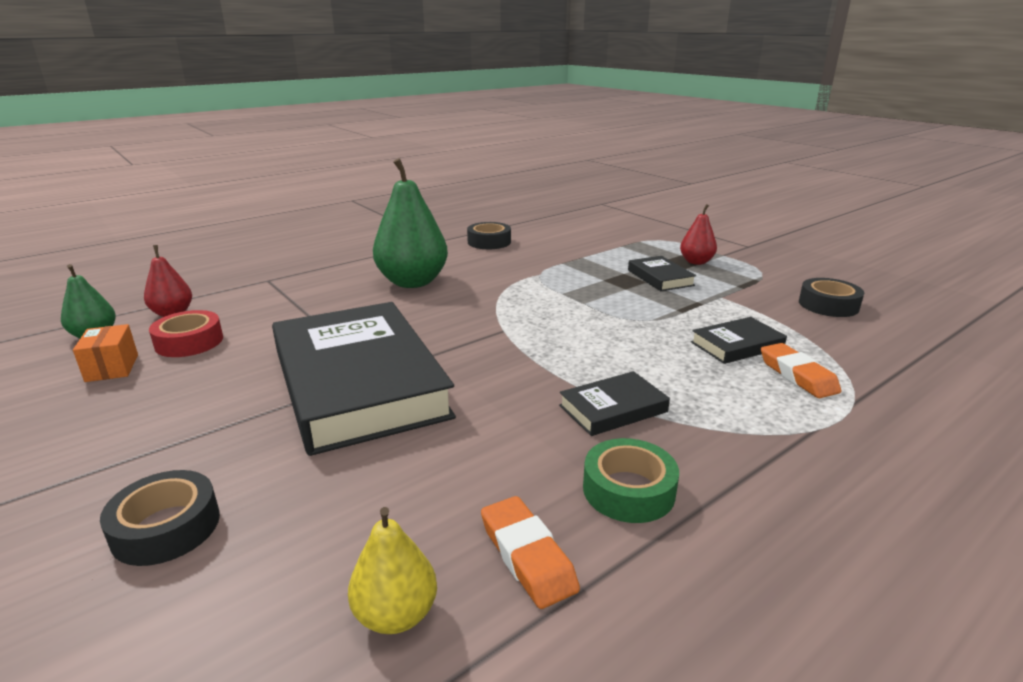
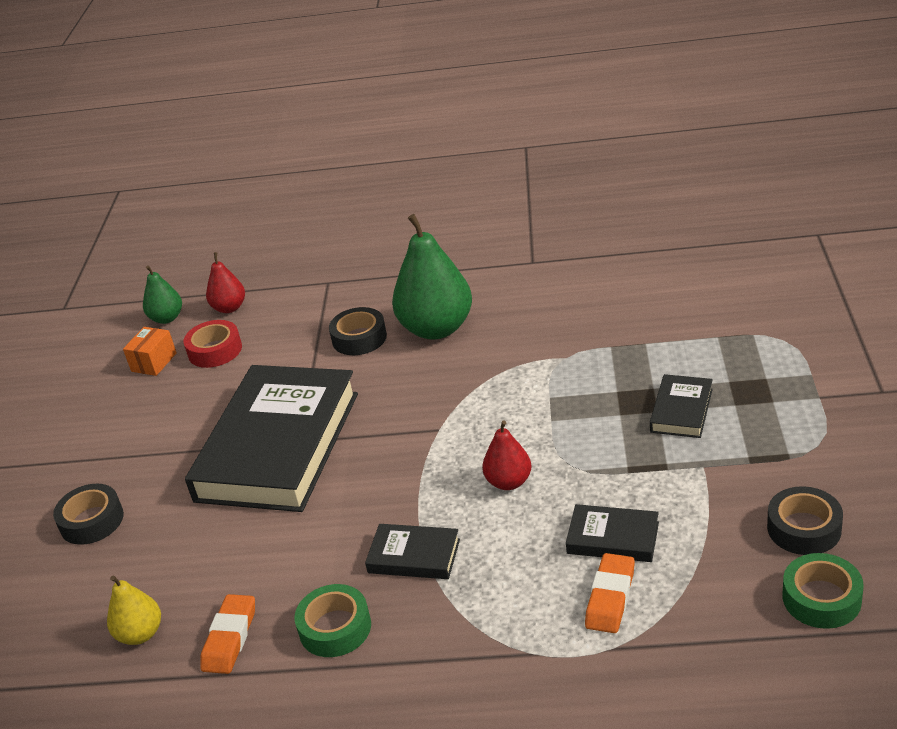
camera: 45 degrees right, 10 degrees up
black tape [467,222,511,249] -> black tape moved to [329,307,387,355]
red pear [680,204,717,265] -> red pear moved to [482,420,531,490]
none -> green tape [783,553,864,629]

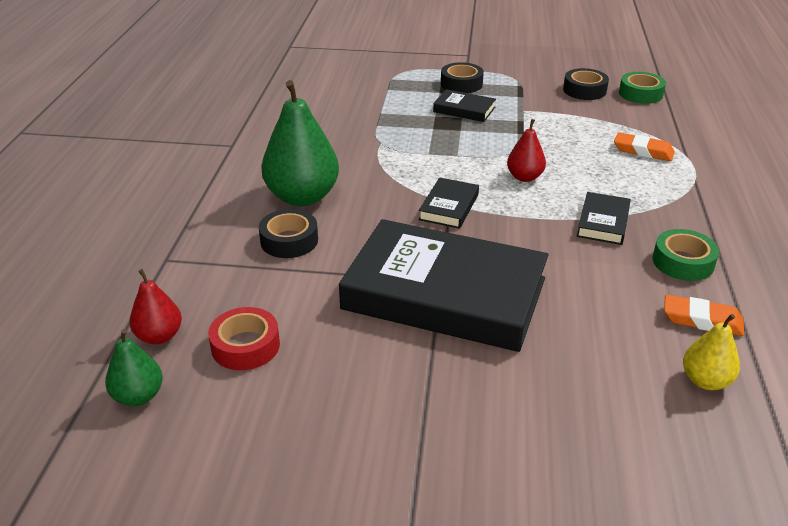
camera: 90 degrees left, 0 degrees up
black tape [53,484,124,545] -> black tape moved to [441,62,484,93]
orange box [123,327,177,376] -> none
black book [566,504,659,562] -> black book moved to [419,177,479,229]

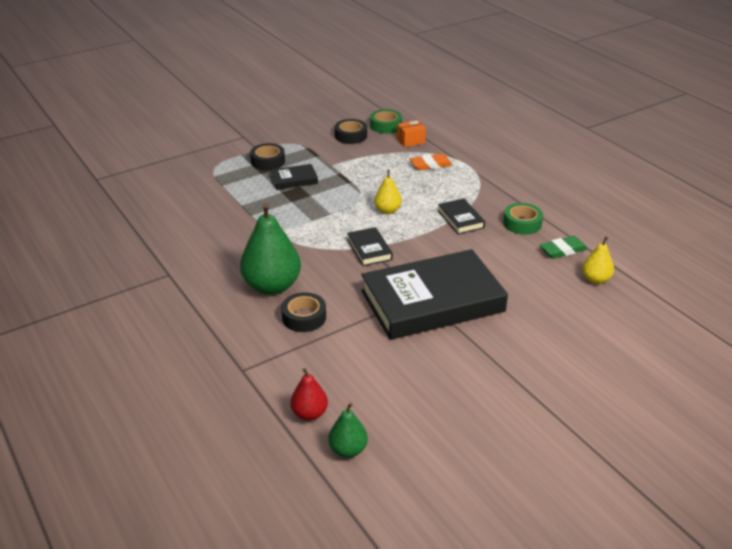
camera: 40 degrees left, 0 degrees up
red tape [208,307,280,370] -> none
red pear [507,119,546,182] -> yellow pear [374,170,402,214]
orange eraser [664,295,744,336] -> green eraser [540,236,587,259]
none -> orange box [397,120,426,147]

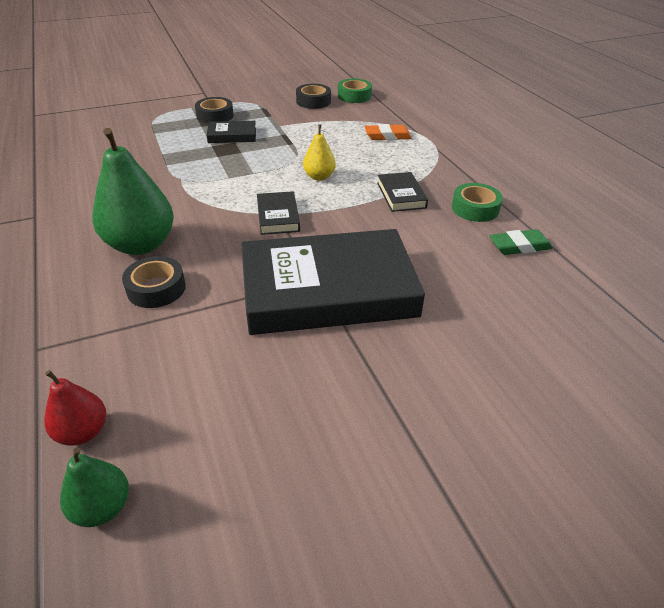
camera: 10 degrees right, 5 degrees up
orange box [397,120,426,147] -> none
yellow pear [582,237,614,284] -> none

